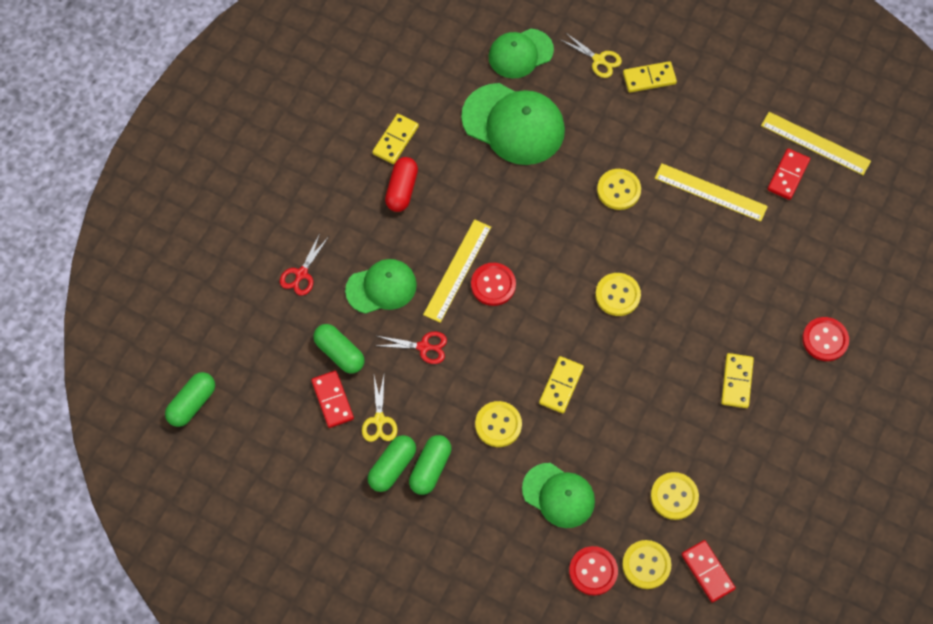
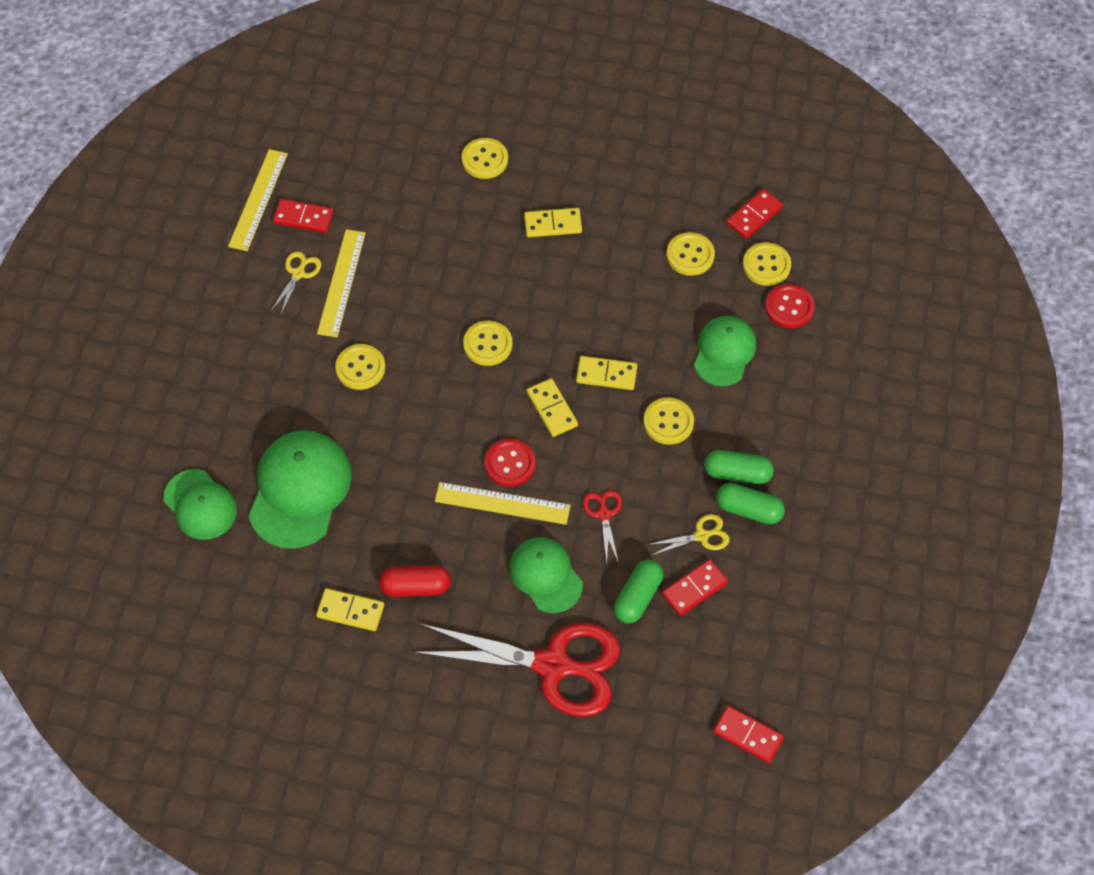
camera: 105 degrees left, 5 degrees down
green capsule [165,372,215,427] -> red domino [713,705,784,763]
red scissors [280,234,328,296] -> red scissors [414,623,621,717], size x2.41
yellow scissors [561,32,622,78] -> yellow scissors moved to [270,251,321,316]
yellow domino [623,61,677,93] -> yellow domino moved to [527,378,578,437]
red button [802,317,849,361] -> yellow button [462,138,508,179]

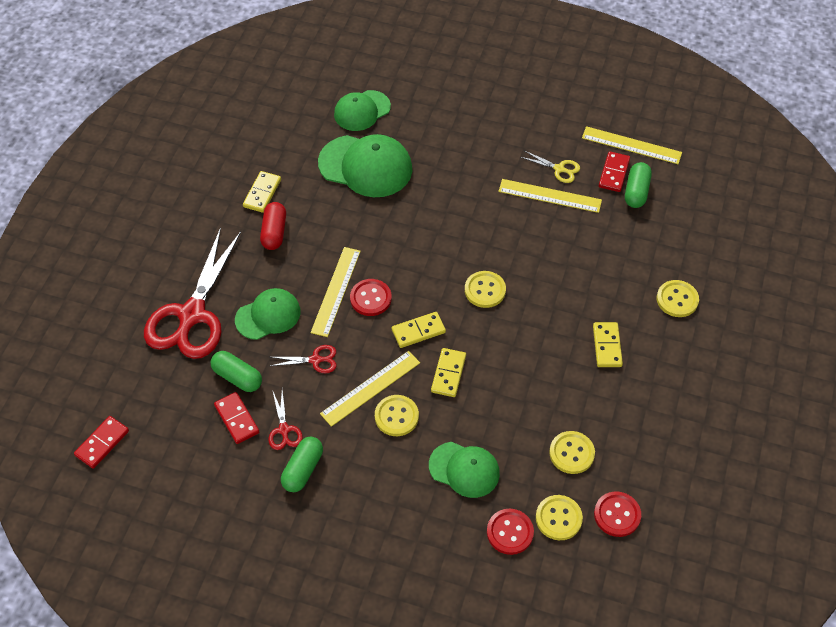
camera: 95 degrees right, 5 degrees down
yellow button [335,344,385,390] -> none
yellow scissors [647,514,730,556] -> red scissors [268,390,303,450]
green capsule [704,450,774,484] -> green capsule moved to [625,162,652,208]
red domino [726,189,783,239] -> red button [594,491,641,537]
none -> yellow ruler [320,351,420,427]

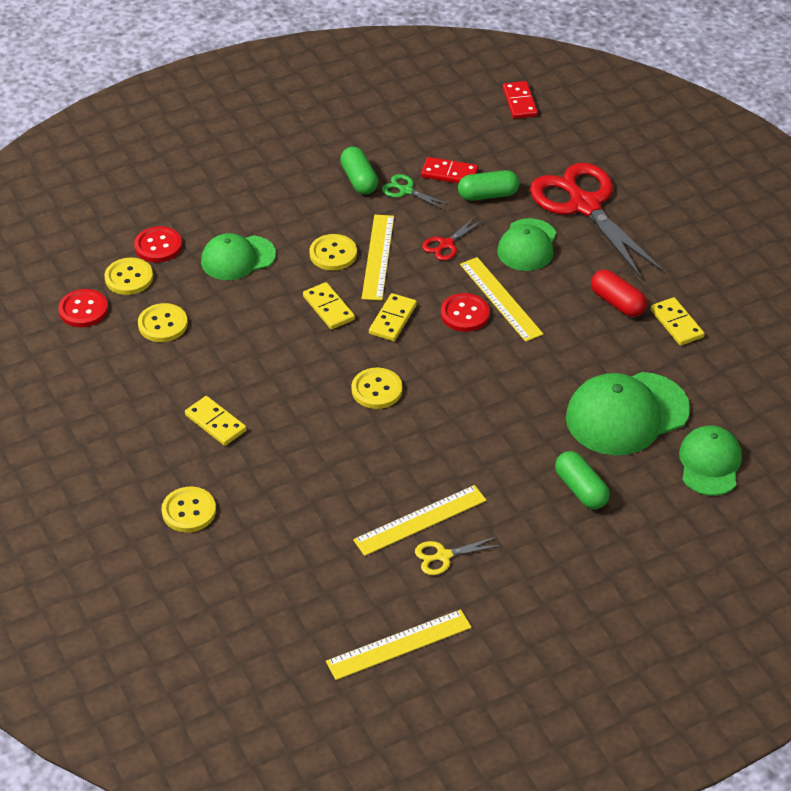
camera: 135 degrees right, 10 degrees down
red scissors [268,390,303,450] -> green scissors [382,174,451,210]
red domino [599,151,630,192] -> none
green capsule [625,162,652,208] -> green capsule moved to [555,451,610,509]

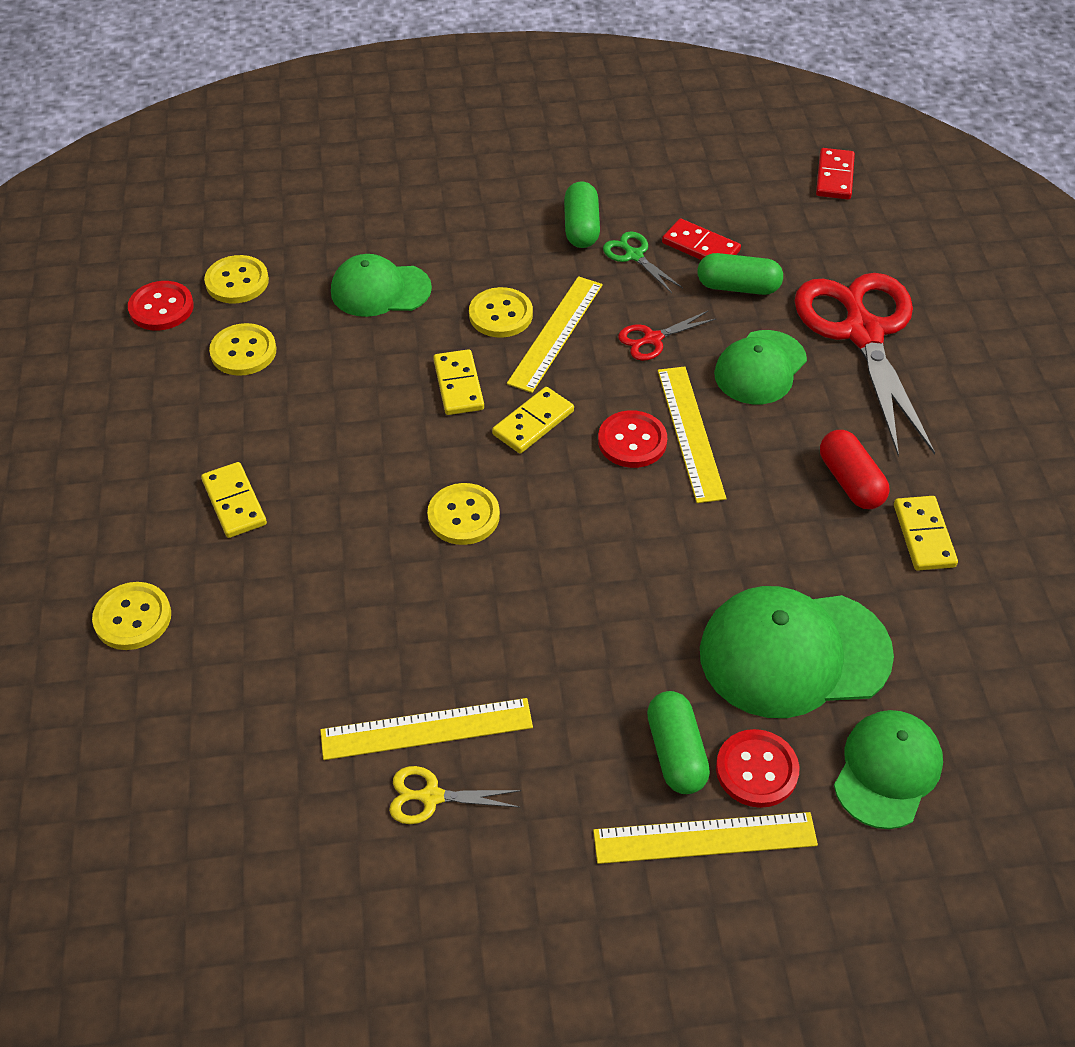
camera: 20 degrees right, 5 degrees up
red button [134,226,182,262] -> red button moved to [716,729,799,808]
yellow ruler [326,609,472,680] -> yellow ruler moved to [593,812,818,864]

